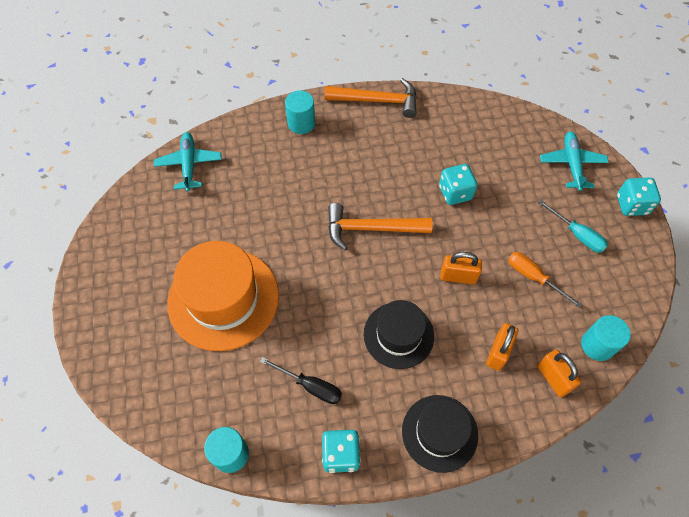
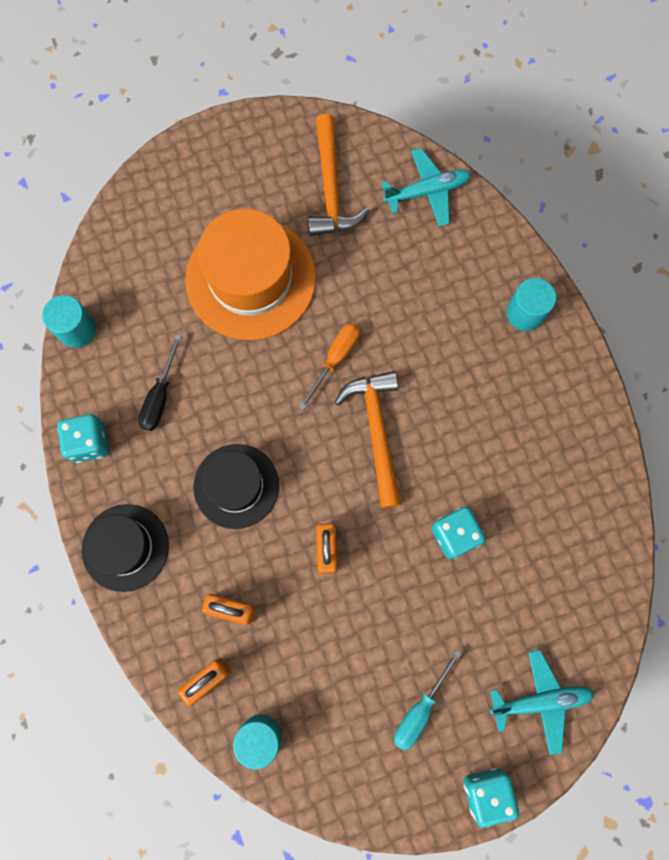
camera: 80 degrees right, 15 degrees up
orange hammer [324,78,417,118] -> orange hammer moved to [308,114,369,236]
orange screwdriver [508,252,582,308] -> orange screwdriver moved to [299,323,360,410]

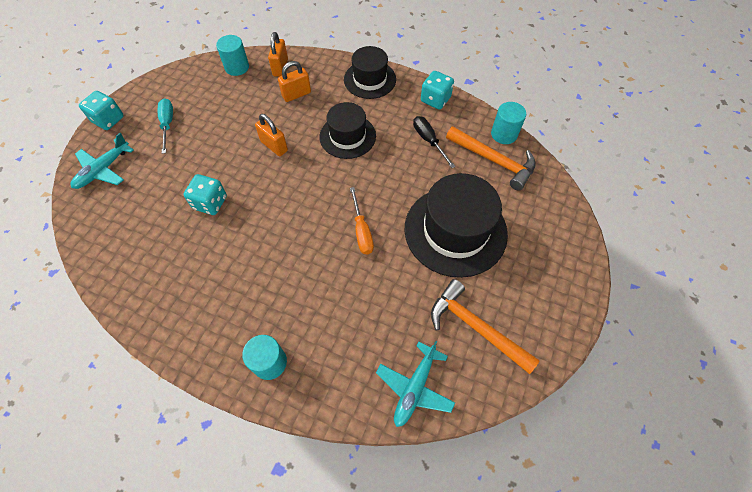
camera: 135 degrees right, 15 degrees down
orange hat [185,209,316,340] -> black hat [404,173,508,278]
orange hammer [335,371,401,508] -> orange hammer moved to [446,126,536,191]

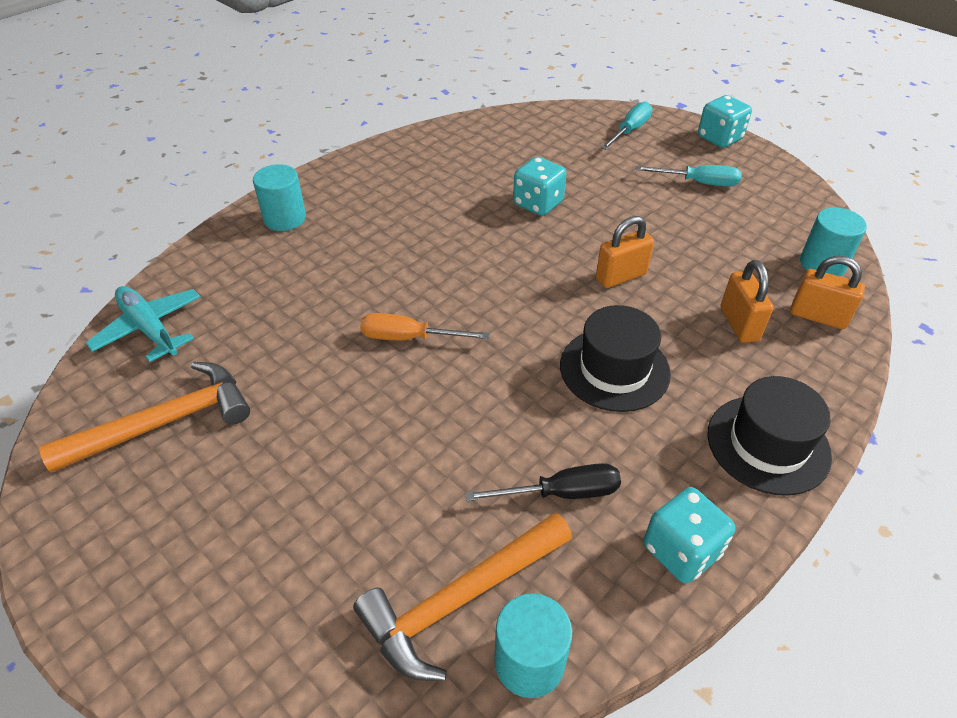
camera: 110 degrees right, 15 degrees down
turquoise plane [70,133,134,189] -> turquoise screwdriver [601,102,652,150]
black hat [404,173,508,278] -> none

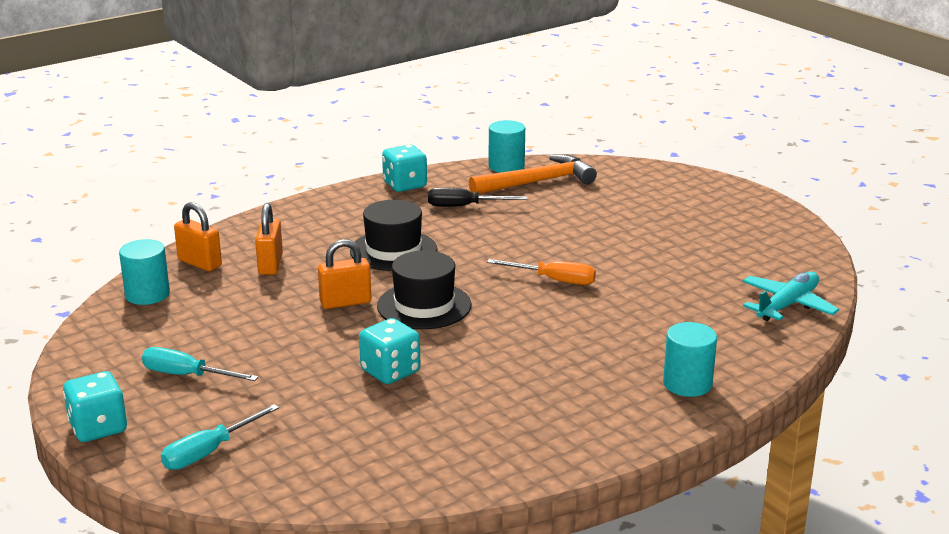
camera: 170 degrees left, 20 degrees down
orange hammer [39,362,250,473] -> none
turquoise plane [86,286,200,362] -> turquoise plane turned 105 degrees counterclockwise [742,271,839,321]
black hat [707,376,832,496] -> black hat moved to [377,250,471,329]

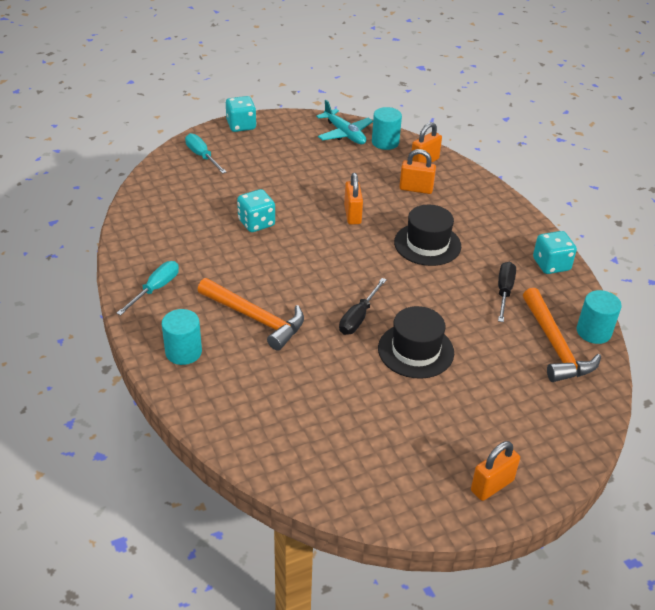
camera: 100 degrees right, 15 degrees up
turquoise screwdriver [142,347,258,381] -> turquoise screwdriver moved to [117,261,179,315]
black hat [377,250,471,329] -> black hat moved to [378,306,454,379]
orange screwdriver [487,259,596,285] -> black screwdriver [339,278,387,335]
turquoise plane [742,271,839,321] -> turquoise plane moved to [316,100,373,144]
none -> orange hammer [198,278,304,351]
none -> orange padlock [471,441,520,501]

